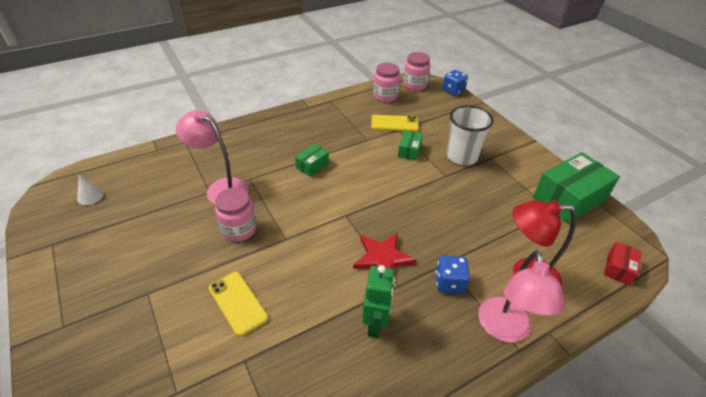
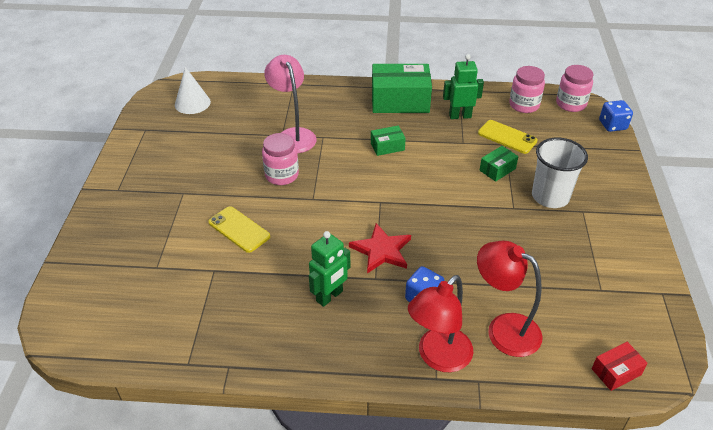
camera: 35 degrees right, 0 degrees up
white cone [77,175,104,205] -> white cone [175,67,211,114], size x1.61
yellow phone [209,272,268,337] -> yellow phone turned 45 degrees counterclockwise [208,206,270,253]
pink lamp [478,250,565,342] -> red lamp [408,275,473,372]
green box [533,152,620,223] -> green box moved to [372,64,432,113]
none -> green robot [443,54,484,119]

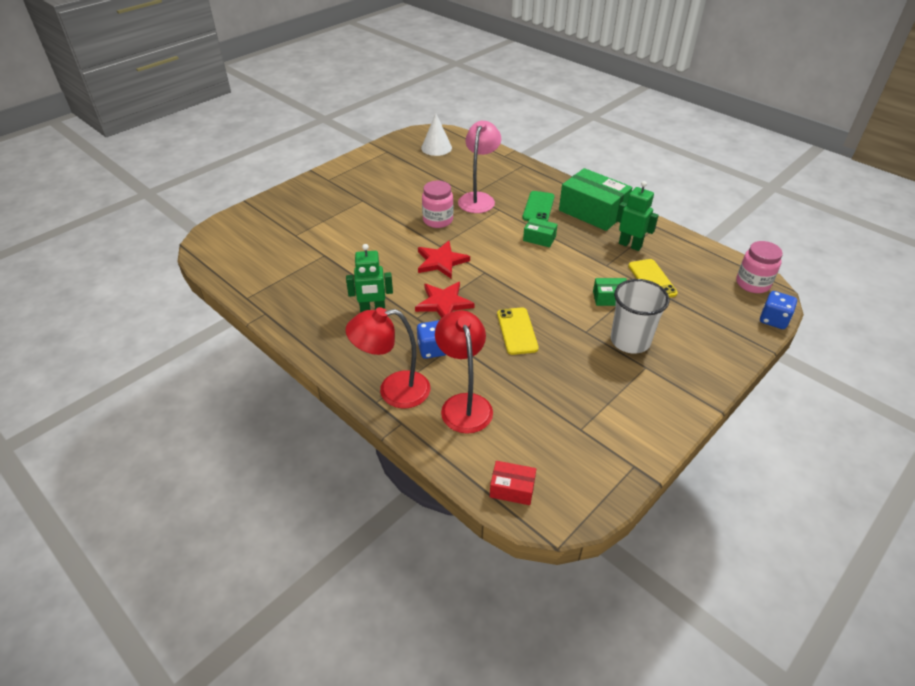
camera: 40 degrees right, 0 degrees up
yellow phone [208,206,270,253] -> yellow phone moved to [497,307,539,355]
pink jar [509,66,545,113] -> none
none -> red star [418,241,470,278]
none -> green phone [522,191,555,221]

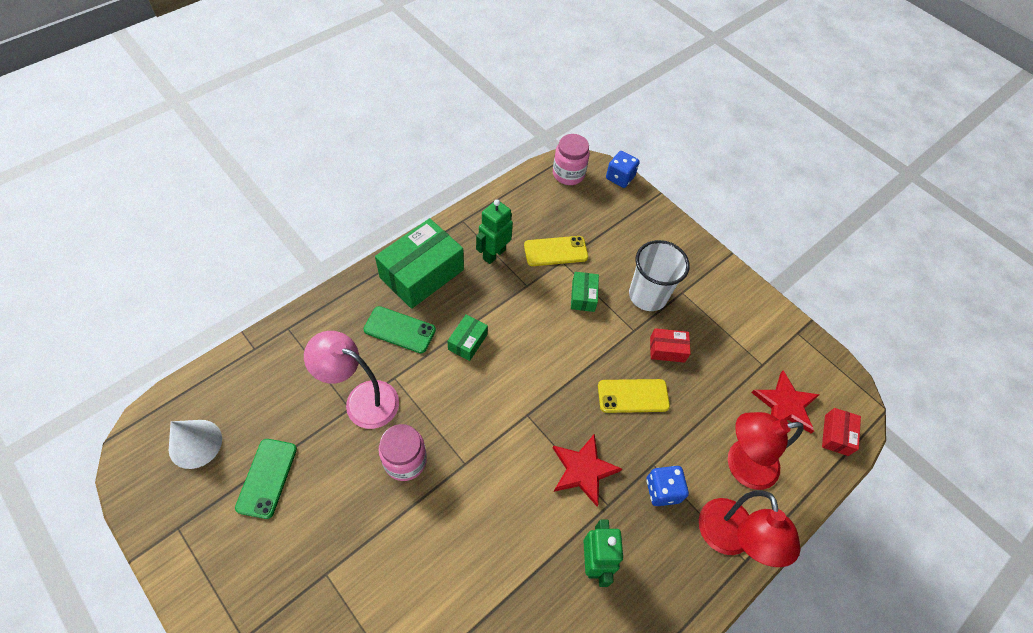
camera: 90 degrees left, 15 degrees up
red star [418,241,470,278] -> red star moved to [751,370,820,433]
none -> green phone [235,439,297,519]
none -> red box [650,328,691,363]

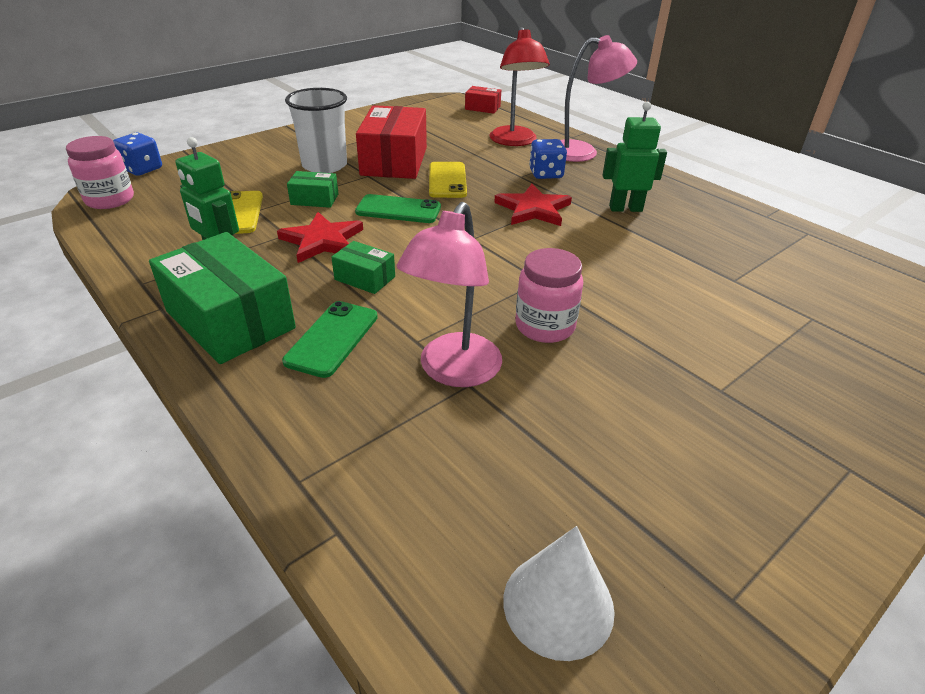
camera: 85 degrees left, 20 degrees down
green phone [235,439,297,519] -> green phone moved to [355,194,441,223]
red box [650,328,691,363] -> red box [356,105,427,179], size x2.07
red lamp [699,490,801,567] -> pink lamp [561,35,637,162]
red star [751,370,820,433] -> red star moved to [277,212,363,263]

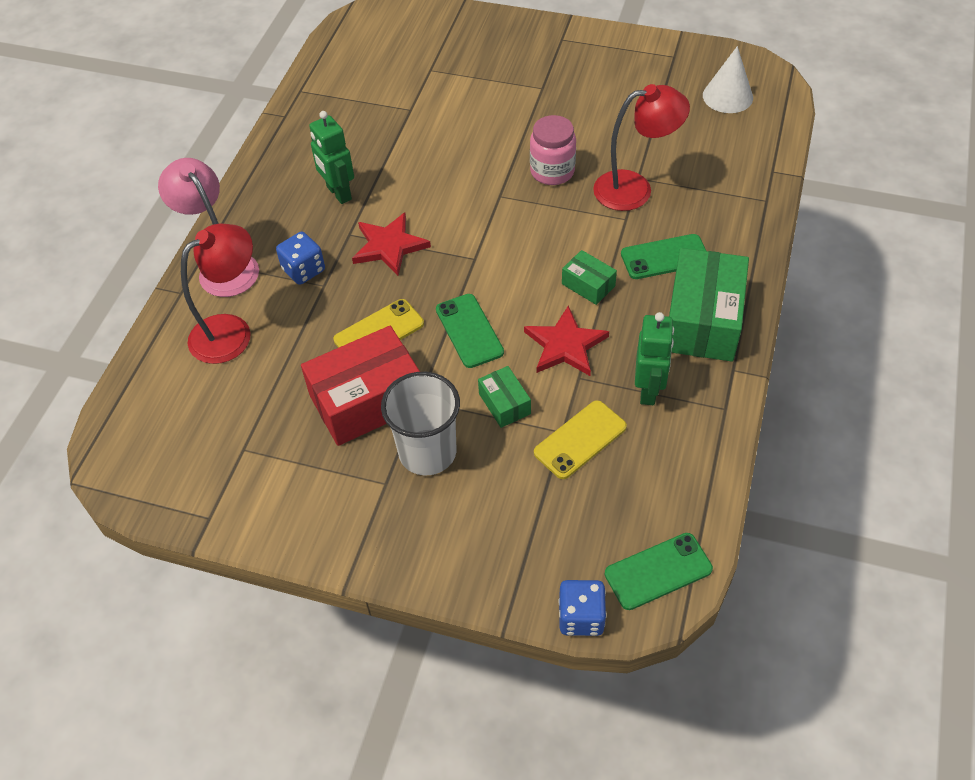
camera: 120 degrees left, 15 degrees up
pink jar [66,136,134,209] -> green phone [605,533,713,610]
green box [331,241,395,294] -> green box turned 45 degrees counterclockwise [562,250,617,305]
pink lamp [396,202,502,387] -> red lamp [593,84,690,211]
red box [465,86,501,114] -> none

